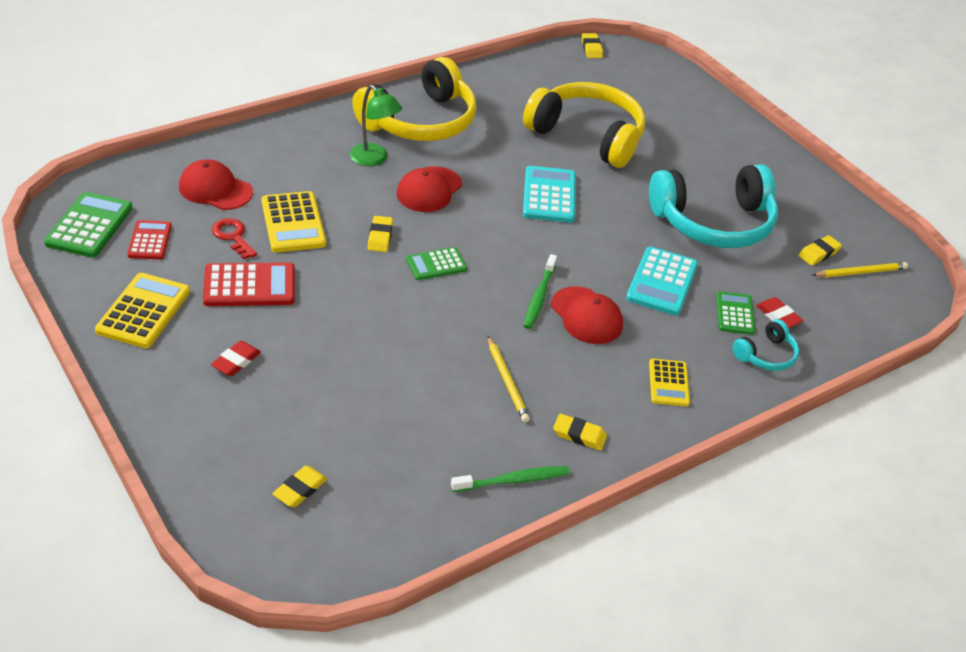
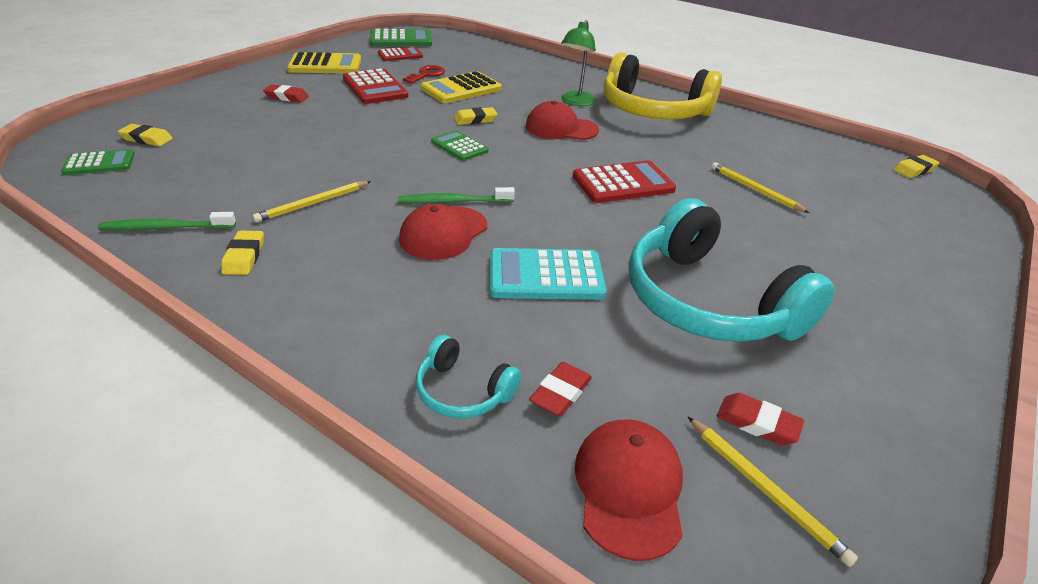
camera: 70 degrees right, 5 degrees down
red cap [179,160,253,210] -> red cap moved to [574,420,683,561]
green toothbrush [451,466,570,492] -> green toothbrush turned 120 degrees clockwise [98,212,236,231]
yellow headphones [523,82,645,168] -> yellow pencil [711,162,810,213]
turquoise calculator [523,166,576,223] -> red calculator [573,160,676,203]
yellow calculator [649,359,690,406] -> none
green calculator [716,291,755,335] -> green calculator moved to [61,149,135,175]
yellow eraser [798,235,842,266] -> red eraser [717,393,804,446]

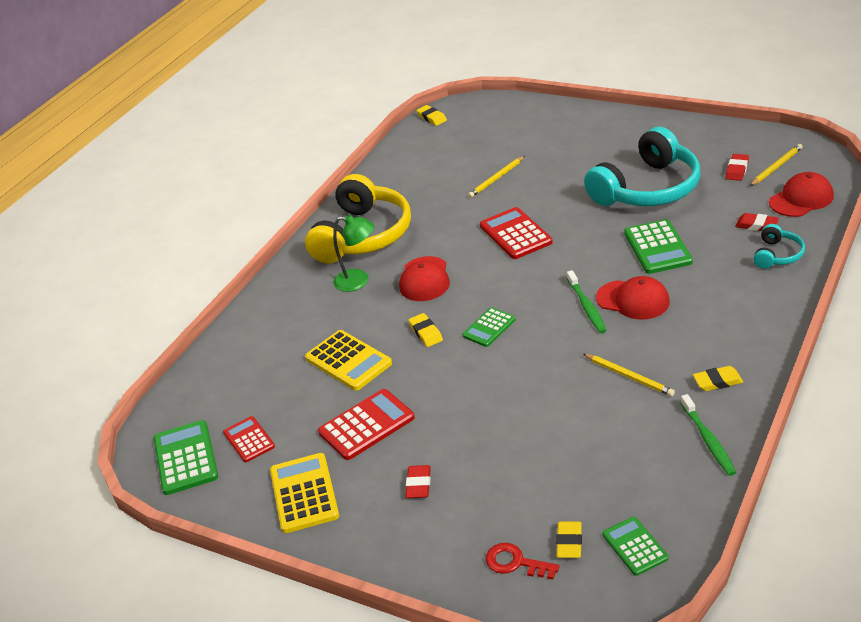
camera: 90 degrees left, 0 degrees up
red key [403,65,445,84] -> red key moved to [485,543,559,579]
turquoise calculator [490,248,607,300] -> green calculator [624,219,693,274]
red cap [574,420,683,561] -> red cap turned 150 degrees clockwise [769,172,834,217]

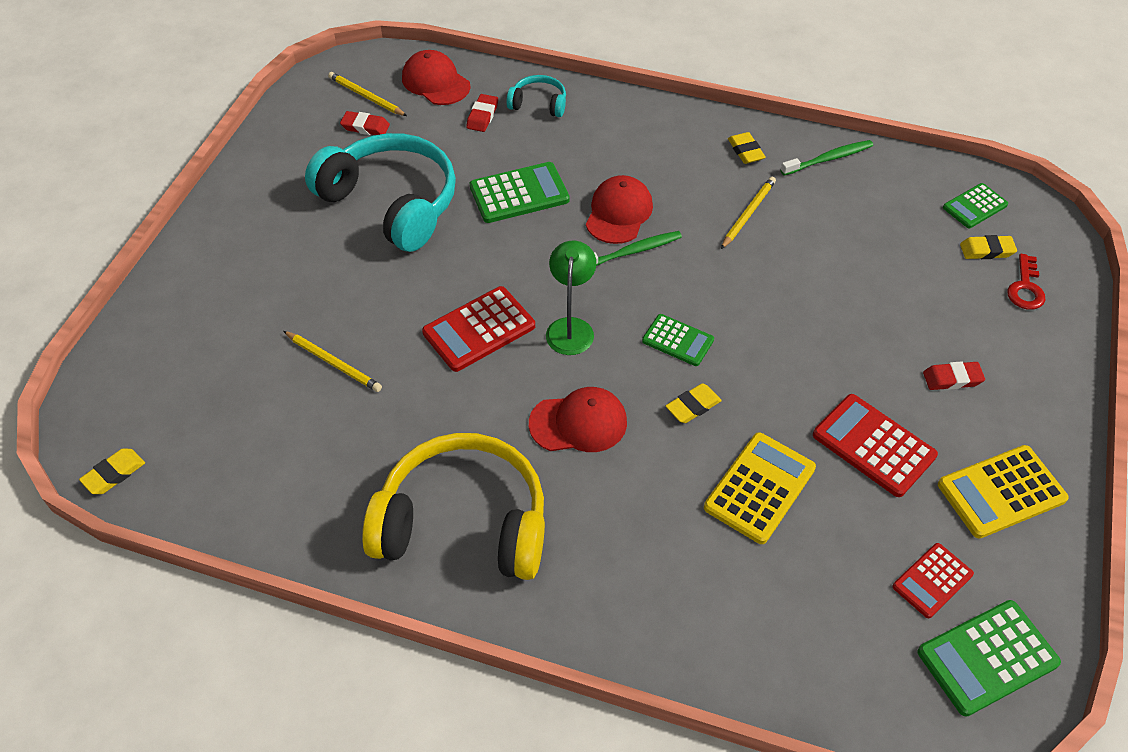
camera: 105 degrees left, 15 degrees up
green lamp [333,215,374,292] -> green lamp moved to [546,241,596,355]

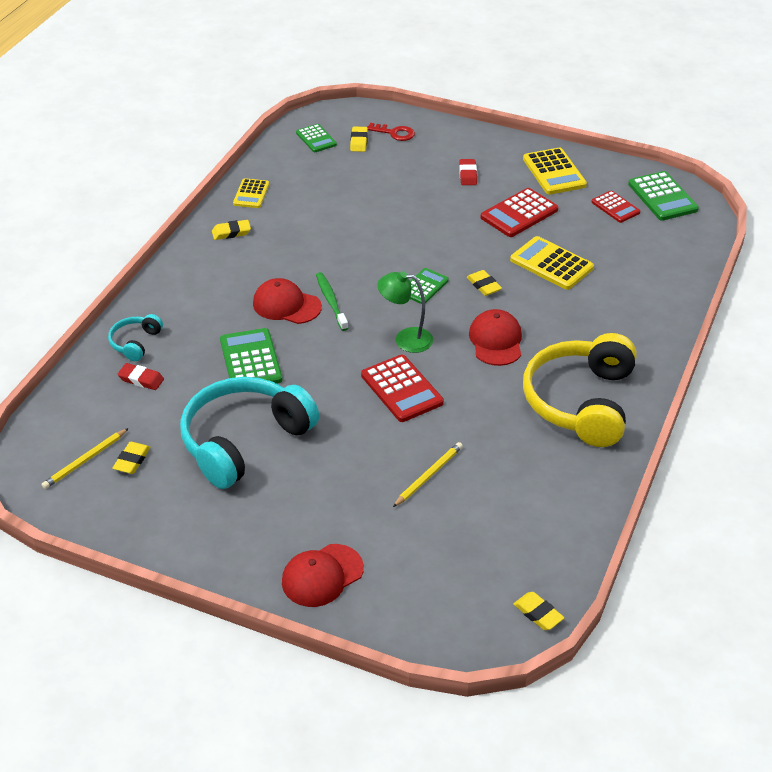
camera: 85 degrees left, 10 degrees down
red eraser [340,111,390,135] -> yellow eraser [112,442,150,474]
red cap [402,50,471,105] -> red cap moved to [282,544,364,607]
yellow pencil [721,177,776,249] -> none
green toothbrush [781,140,873,176] -> yellow calculator [233,178,269,208]

